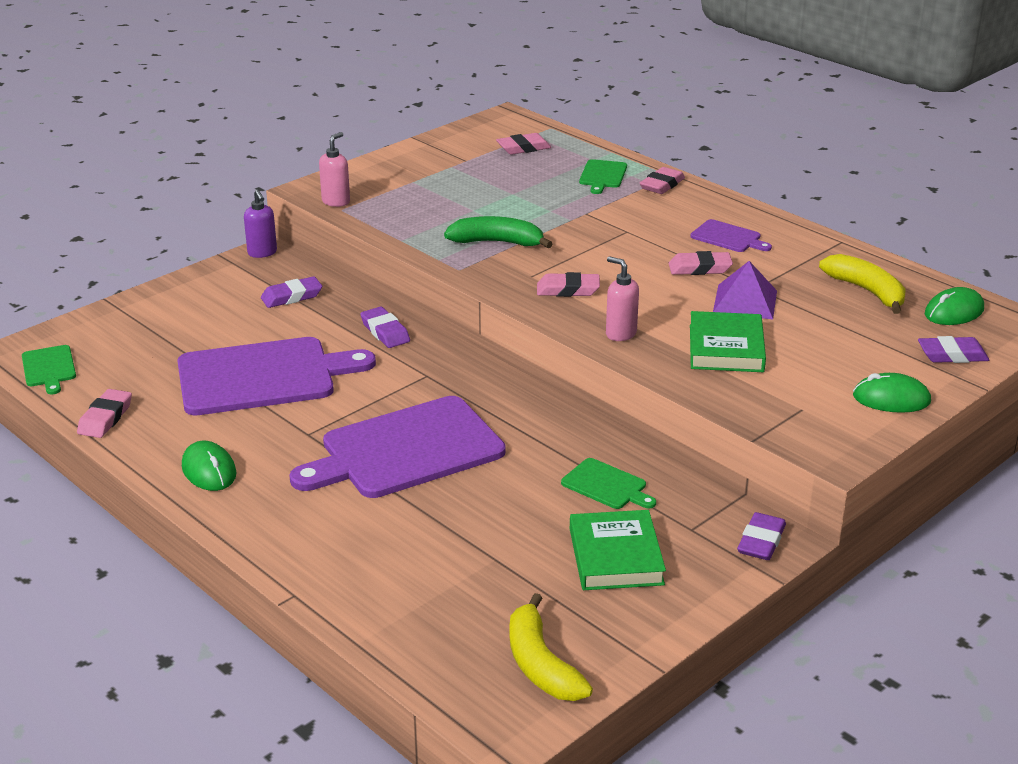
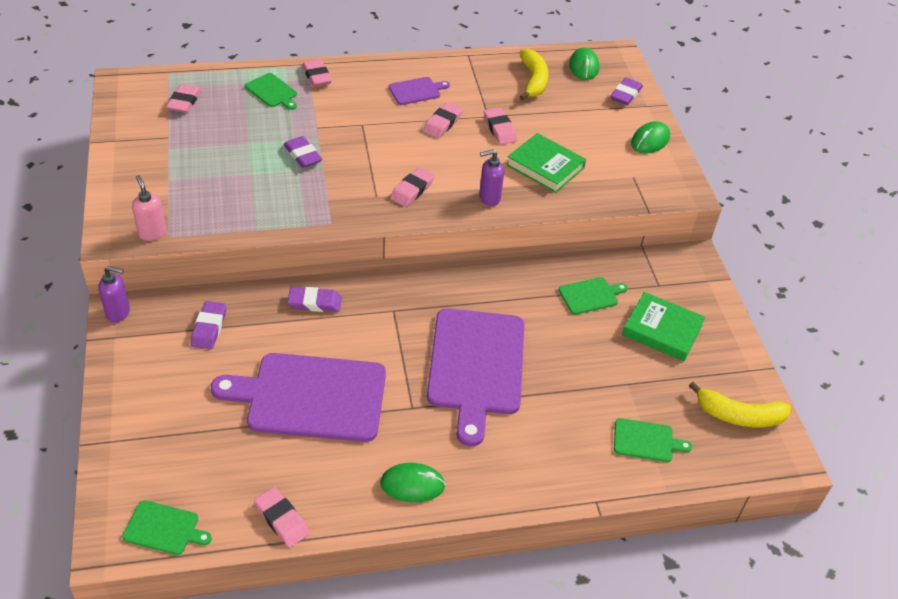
camera: 60 degrees left, 15 degrees up
purple cutting board [177,337,376,415] -> purple cutting board turned 105 degrees counterclockwise [211,353,386,442]
green banana [444,216,553,248] -> none
pink soap dispenser [606,256,639,341] -> purple soap dispenser [479,150,504,206]
purple pyramid [713,261,777,319] -> pink eraser [484,108,517,145]
purple eraser [737,512,786,560] -> purple eraser moved to [283,136,322,168]
yellow banana [819,254,906,314] -> yellow banana turned 90 degrees clockwise [519,49,548,100]
none -> green cutting board [614,418,692,462]

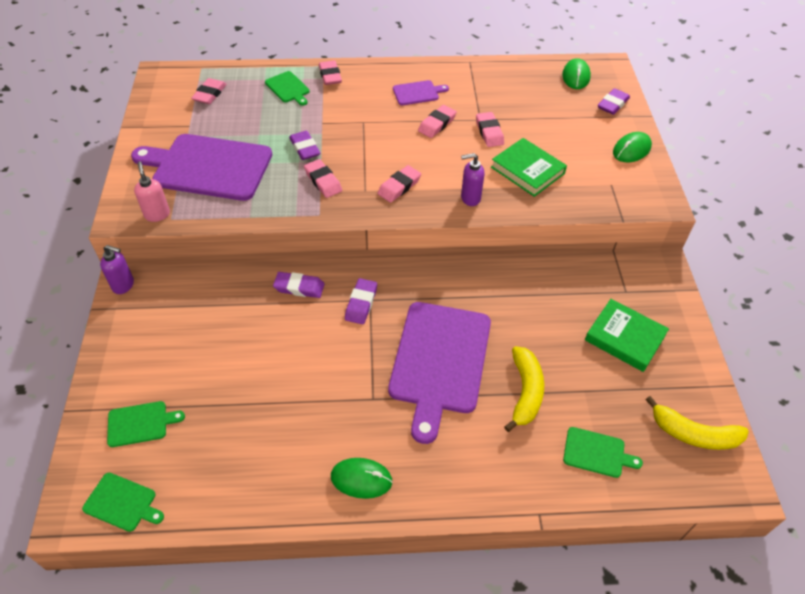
camera: 10 degrees right, 5 degrees up
purple eraser [191,301,226,350] -> purple eraser moved to [345,278,377,324]
purple cutting board [211,353,386,442] -> purple cutting board moved to [131,134,272,201]
pink eraser [254,487,310,548] -> pink eraser moved to [304,159,342,198]
yellow banana [519,49,548,100] -> yellow banana moved to [504,346,544,432]
green cutting board [559,277,628,315] -> green cutting board moved to [107,401,185,447]

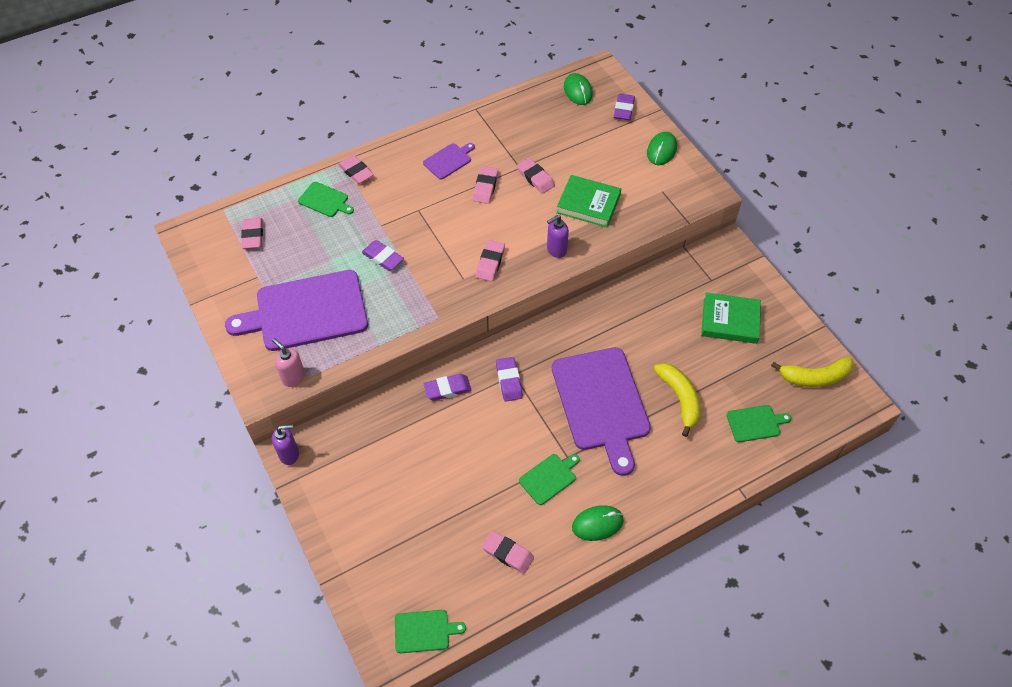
camera: 25 degrees left, 5 degrees up
green cutting board [107,401,185,447] -> green cutting board moved to [519,454,580,505]
pink eraser [304,159,342,198] -> pink eraser moved to [482,531,534,574]

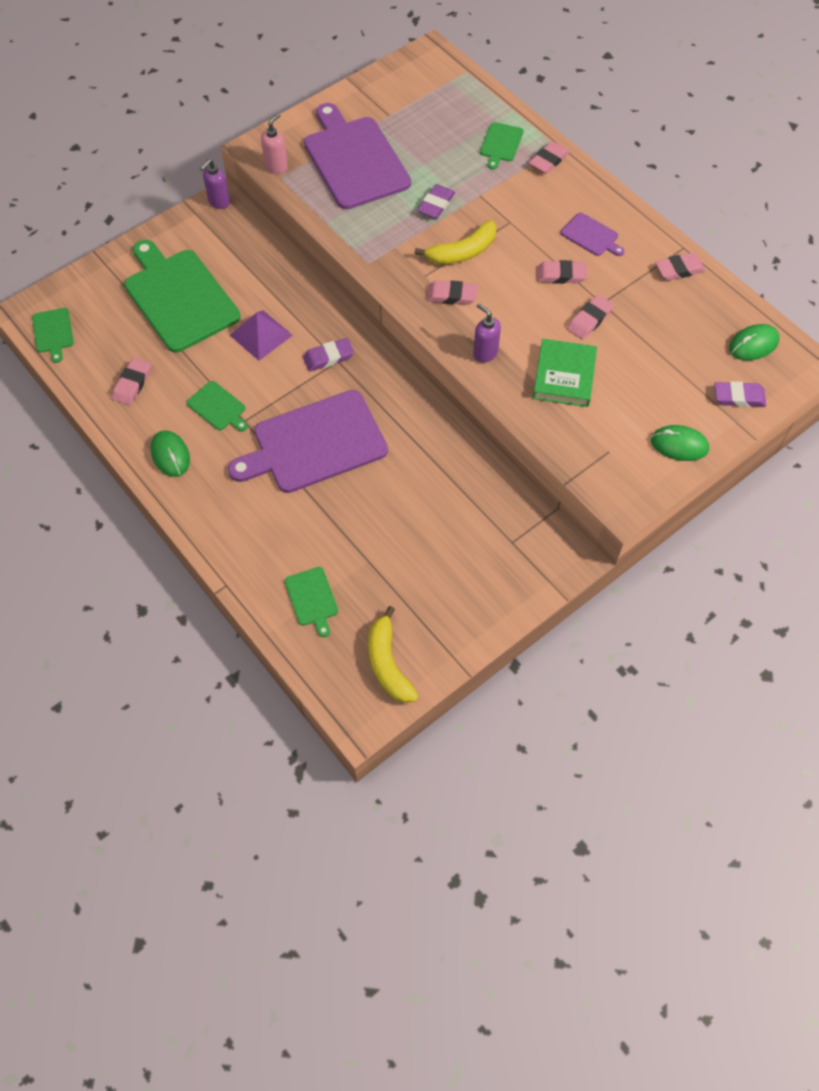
camera: 80 degrees right, 5 degrees up
pink eraser [241,218,263,249] -> pink eraser moved to [655,253,706,280]
purple soap dispenser [272,424,299,465] -> purple soap dispenser turned 60 degrees clockwise [200,159,230,209]
purple eraser [424,374,472,401] -> none
yellow banana [654,363,700,437] -> yellow banana moved to [415,220,497,265]
green book [701,293,761,344] -> none
none -> green cutting board [124,240,240,353]
none -> purple pyramid [230,310,293,361]

